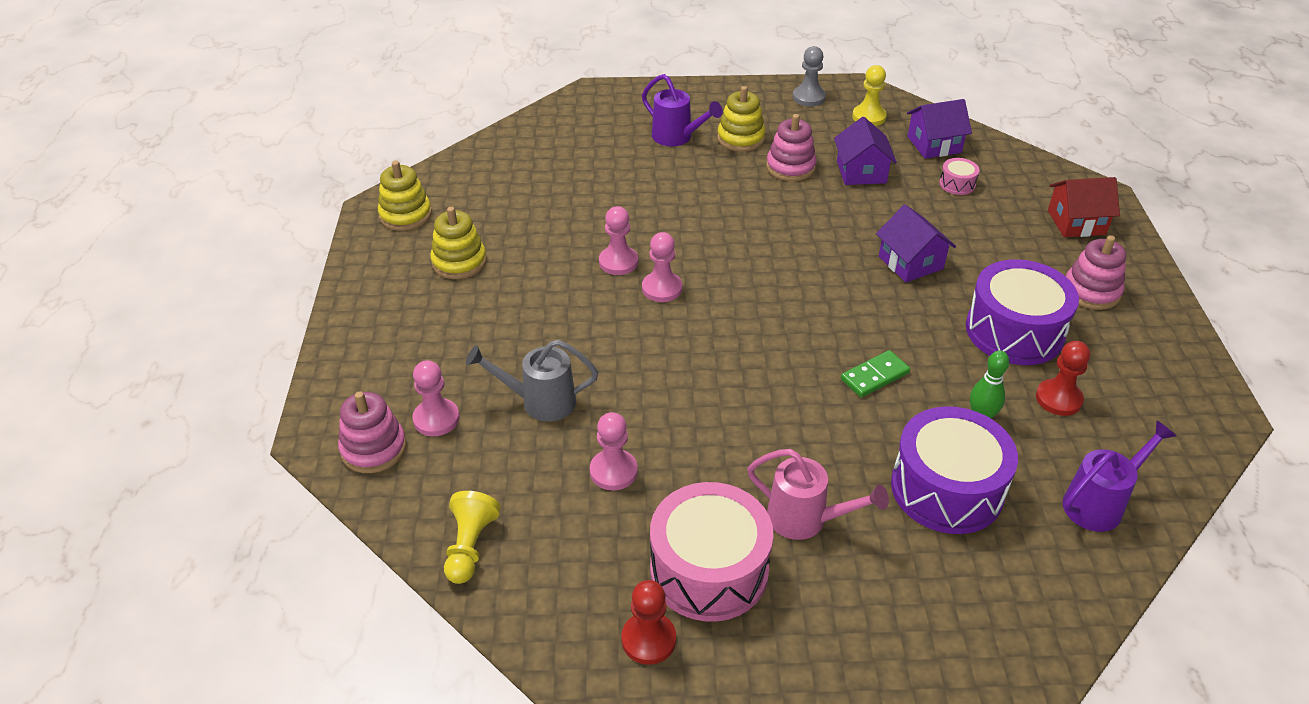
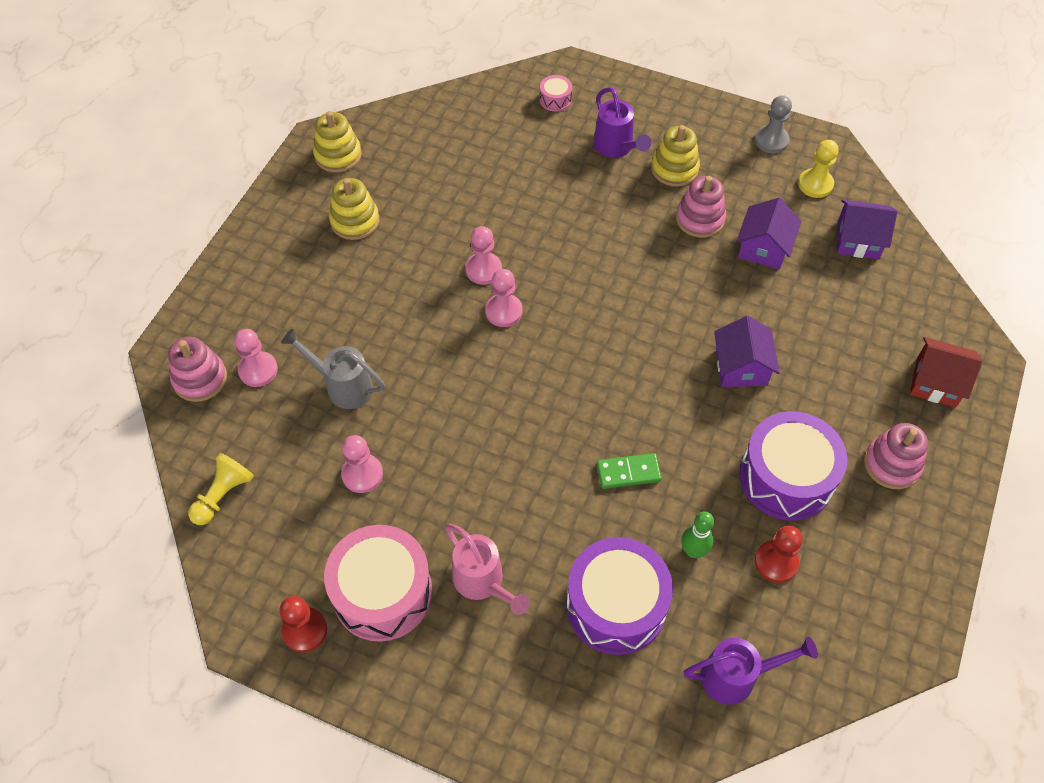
camera: 25 degrees right, 15 degrees up
pink drum [939,158,980,195] -> pink drum moved to [540,75,572,112]

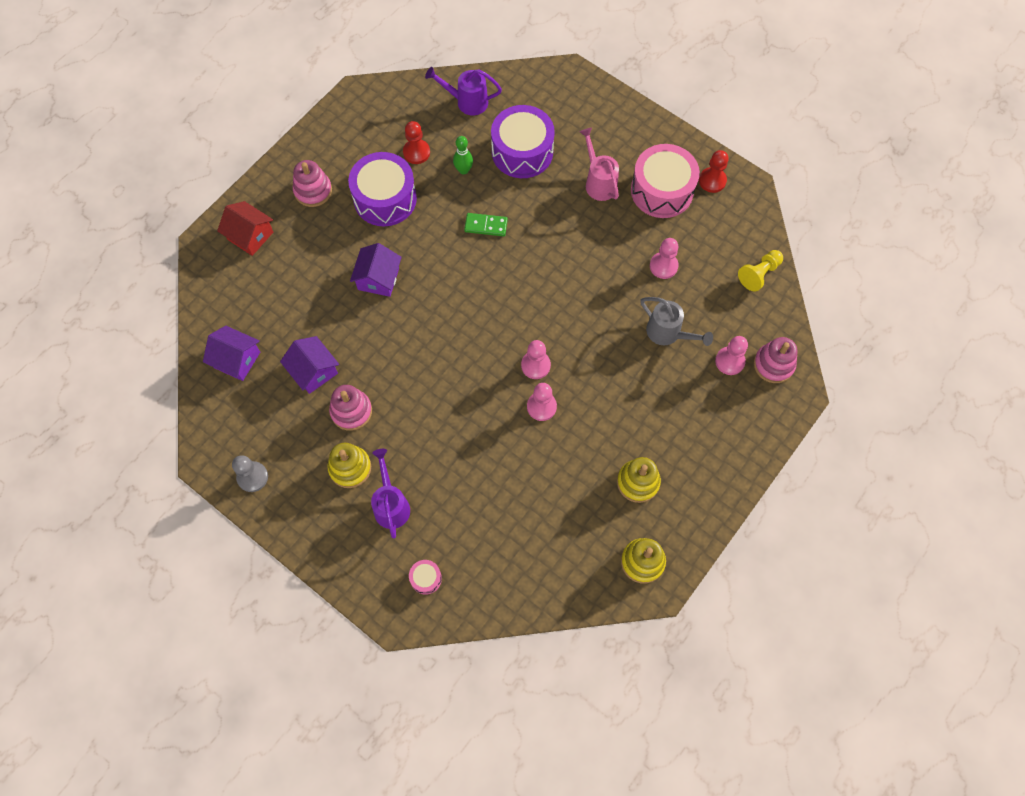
camera: 165 degrees left, 10 degrees up
purple house [737,198,801,269] -> purple house turned 75 degrees counterclockwise [280,336,339,394]
yellow pawn [798,140,838,198] -> none

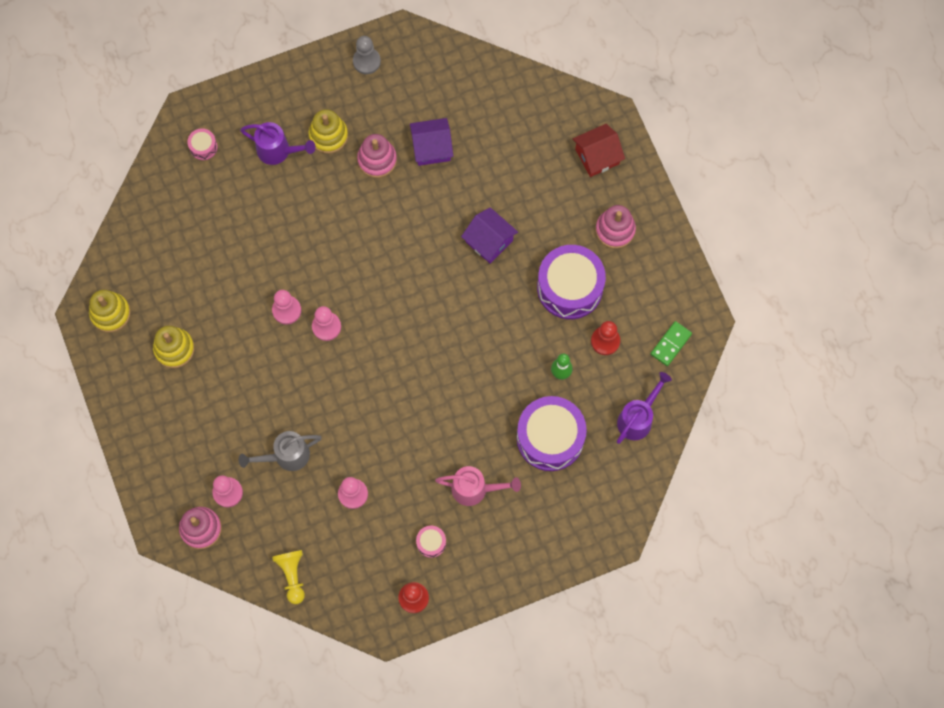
camera: 120 degrees right, 5 degrees up
purple house [203,326,260,381] -> none
green domino [464,213,508,236] -> green domino moved to [651,321,692,366]
pink drum [631,144,700,218] -> pink drum [416,525,446,558], size x0.43

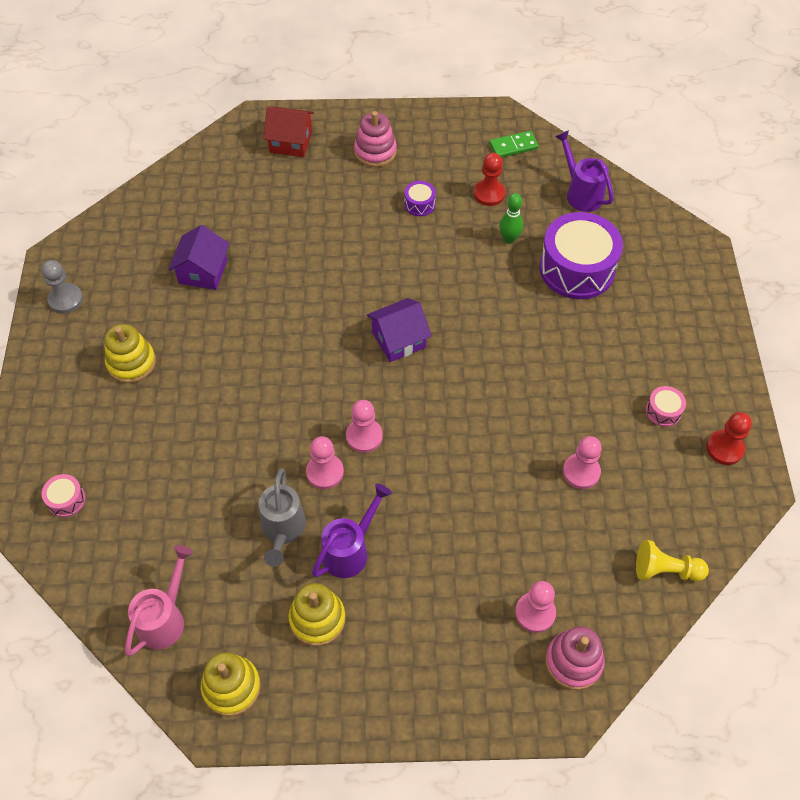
camera: 70 degrees left, 15 degrees down
grey watering can [239,431,322,471] -> grey watering can moved to [258,468,306,567]
purple watering can [240,122,316,165] -> purple watering can moved to [312,483,392,578]
pink stacking toy [357,134,397,178] -> none
pink watering can [435,466,521,506] -> pink watering can moved to [125,545,193,656]
purple house [461,207,518,264] -> purple house moved to [367,298,432,362]
purple drum [537,245,606,319] -> purple drum [404,181,436,216], size x0.43
red house [573,124,625,177] -> red house turned 75 degrees counterclockwise [264,107,314,157]
green domino [651,321,692,366] -> green domino turned 75 degrees counterclockwise [489,131,539,158]

